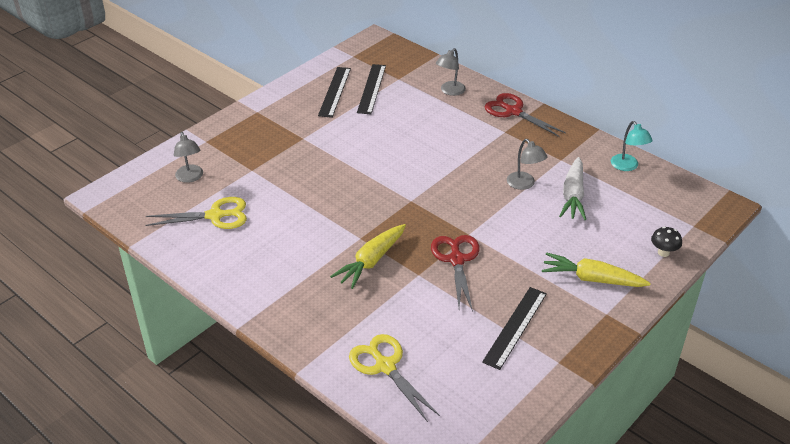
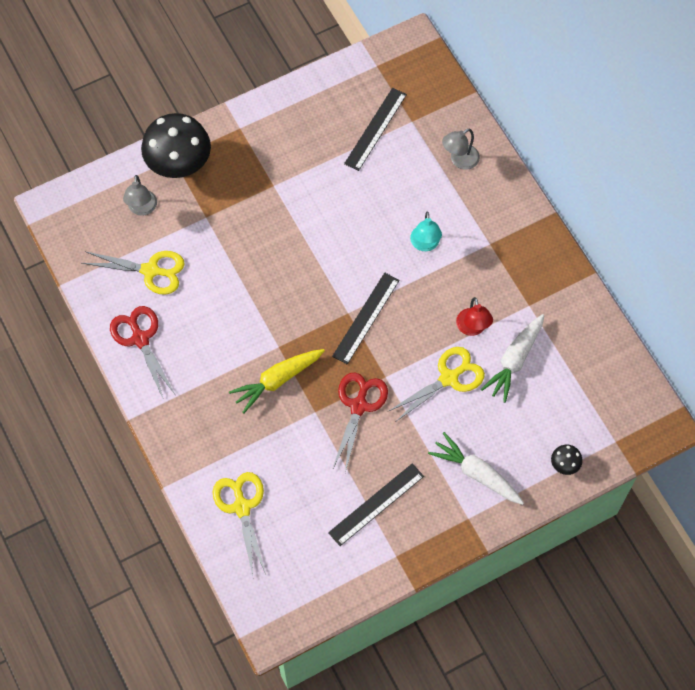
camera: 20 degrees right, 25 degrees up
black ruler [318,67,351,118] -> black ruler moved to [332,273,400,364]
red scissors [485,93,566,137] -> red scissors moved to [110,306,175,398]
grey lamp [507,139,547,190] -> red lamp [456,297,493,336]
yellow carrot [542,252,651,287] -> white carrot [428,432,524,505]
turquoise lamp [611,121,653,171] -> turquoise lamp moved to [410,211,442,251]
none -> black mushroom [141,113,211,178]
none -> yellow scissors [387,347,485,422]

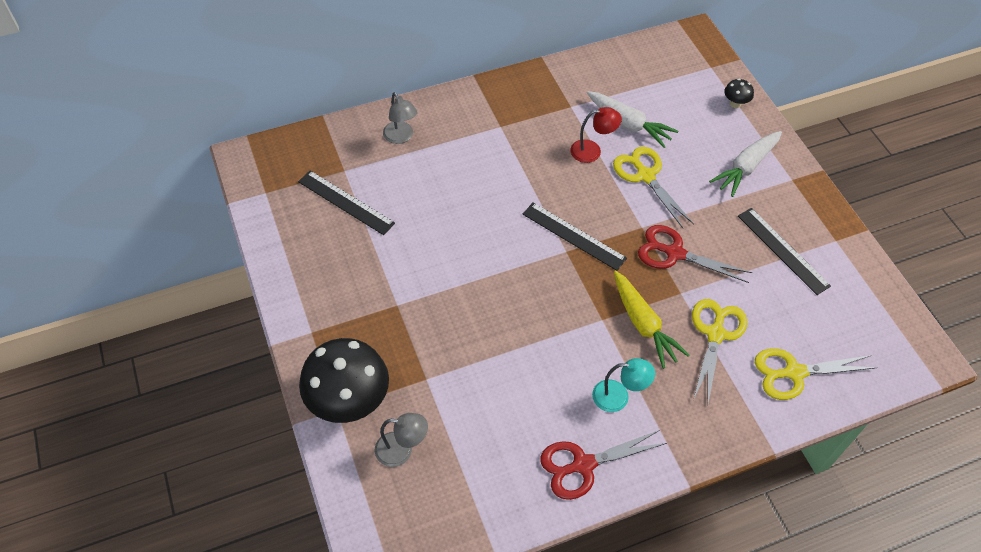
camera: 85 degrees left, 10 degrees down
yellow scissors [82,251,185,295] -> yellow scissors moved to [692,299,747,403]
turquoise lamp [410,211,442,251] -> turquoise lamp moved to [592,358,655,412]

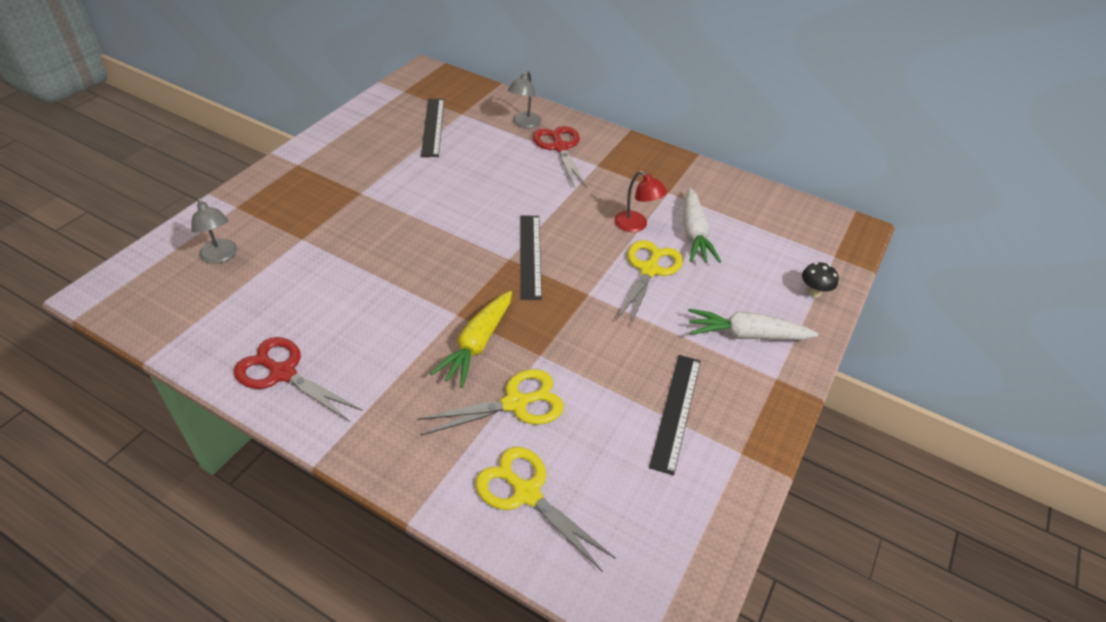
camera: 50 degrees right, 10 degrees down
black mushroom [299,338,389,423] -> none
turquoise lamp [592,358,655,412] -> none
red scissors [638,225,752,283] -> red scissors moved to [533,126,587,189]

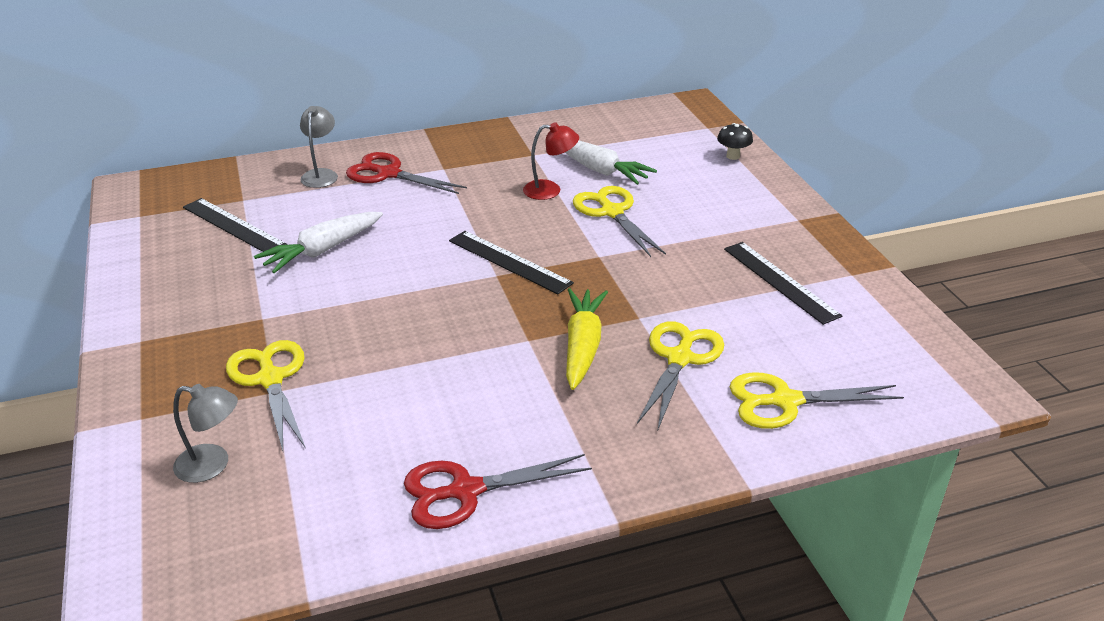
camera: 45 degrees left, 10 degrees down
yellow carrot [430,291,512,388] -> yellow carrot turned 150 degrees counterclockwise [566,288,608,390]
grey lamp [508,71,541,128] -> grey lamp turned 150 degrees counterclockwise [300,106,338,188]
white carrot [688,309,819,340] -> white carrot moved to [254,212,383,273]
none -> yellow scissors [226,340,306,451]

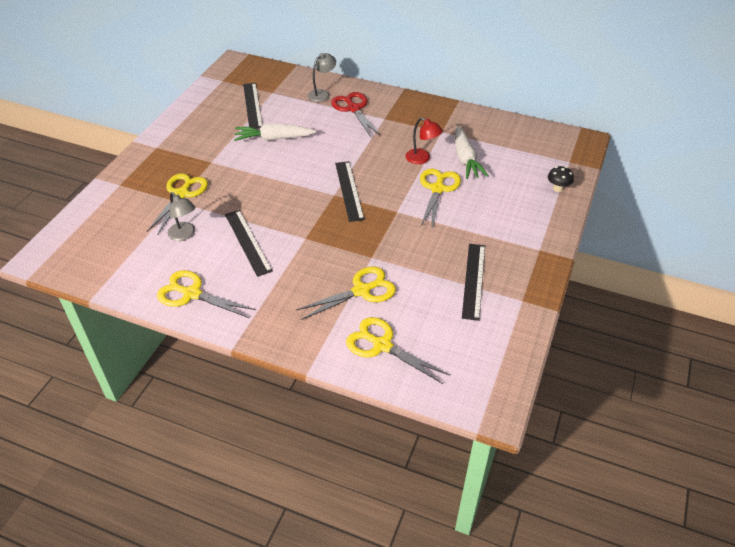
camera: 40 degrees right, 10 degrees up
grey lamp [173,384,238,483] -> grey lamp moved to [168,192,196,241]
red scissors [404,454,592,529] -> yellow scissors [157,270,256,318]
yellow carrot [566,288,608,390] -> none
none -> black ruler [225,210,273,277]

